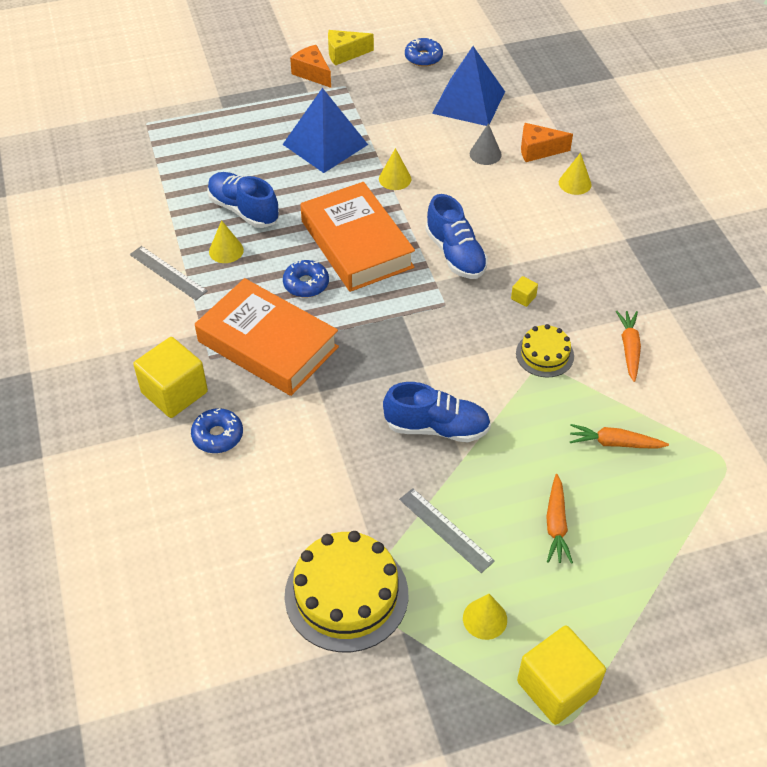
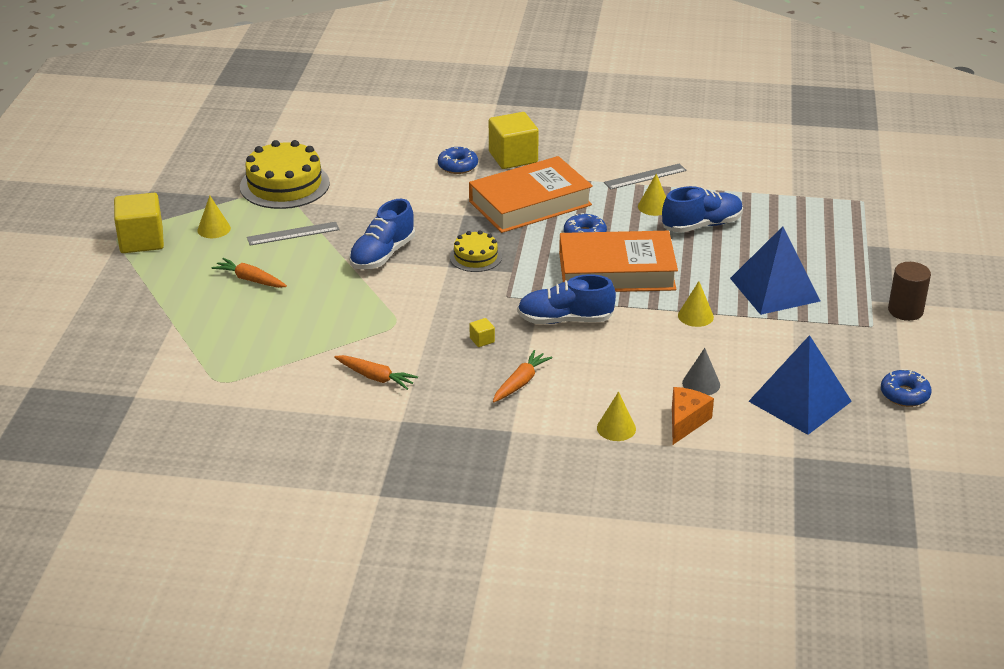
camera: 115 degrees right, 15 degrees down
orange cheese [290,45,331,88] -> brown cylinder [888,262,931,321]
yellow cheese [328,30,374,66] -> none
yellow cake [516,324,574,377] -> yellow cake moved to [450,230,502,272]
orange carrot [570,424,669,449] -> orange carrot moved to [493,350,552,403]

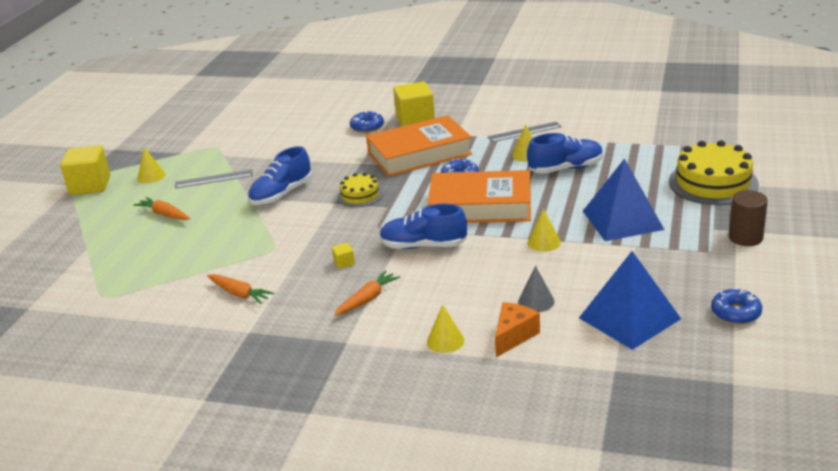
camera: 10 degrees right, 5 degrees down
yellow cake [240,140,330,209] -> yellow cake moved to [669,140,759,205]

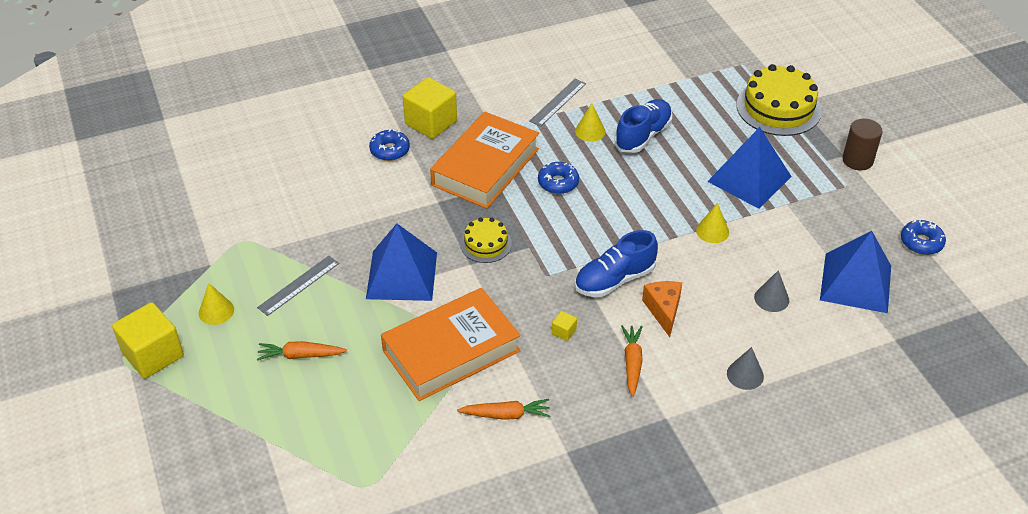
camera: 40 degrees left, 15 degrees up
blue shoe [248,146,312,205] -> blue pyramid [366,224,437,301]
orange book [427,170,531,223] -> orange book moved to [381,288,521,401]
yellow cone [427,304,464,353] -> grey cone [727,347,764,390]
orange cheese [495,302,540,357] -> orange cheese moved to [642,281,682,337]

